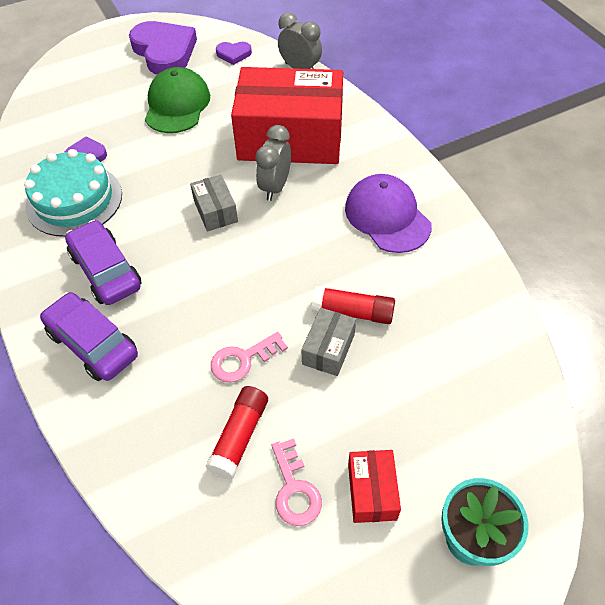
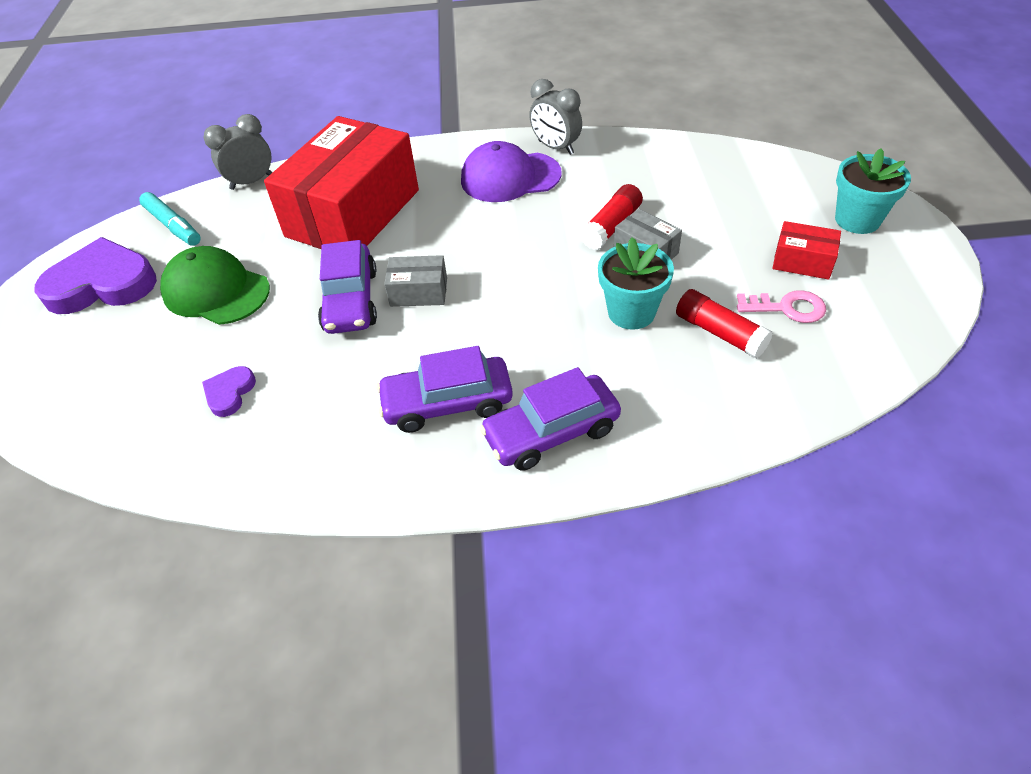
camera: 65 degrees left, 5 degrees down
turquoise cake [24,149,122,237] -> none
pink key [211,332,288,382] -> turquoise flower pot [598,237,674,330]
purple heart [216,42,252,65] -> turquoise marker [139,192,201,246]
grey clock [255,125,291,201] -> grey clock moved to [529,79,582,155]
none -> purple car [318,240,377,334]

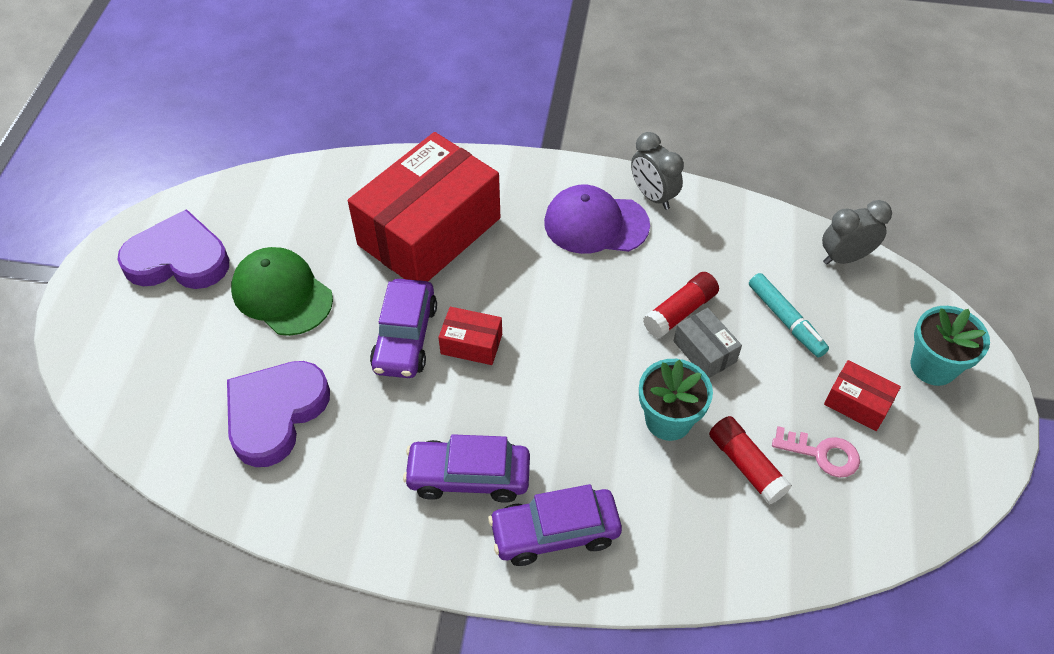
camera: 10 degrees right, 5 degrees up
turquoise marker [139,192,201,246] -> turquoise marker moved to [749,273,829,358]
purple heart [202,366,256,417] -> purple heart [227,361,330,467], size x2.16
grey clock [203,114,272,190] -> grey clock moved to [822,200,892,265]
grey box [384,255,447,307] -> red box [438,307,502,365]

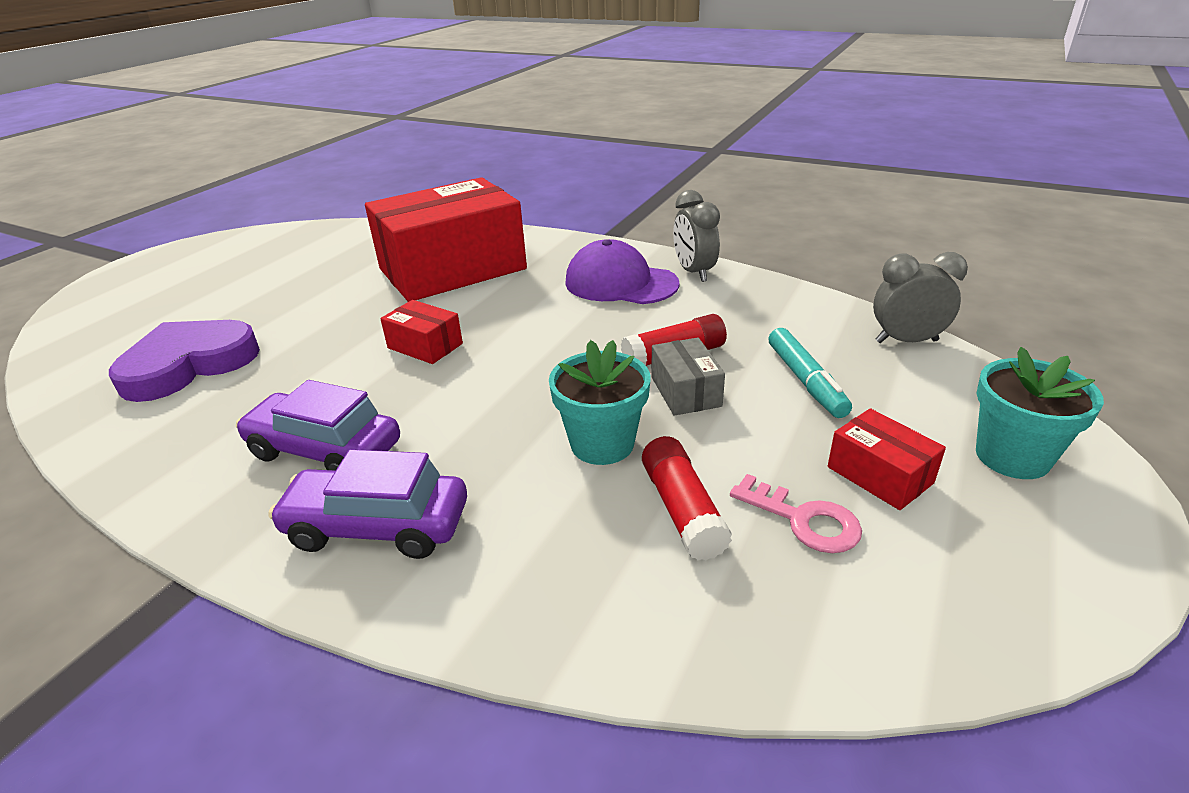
camera: 20 degrees right, 20 degrees down
purple heart [117,209,229,289] -> none
green cap [231,247,333,336] -> none
purple car [370,279,437,378] -> none

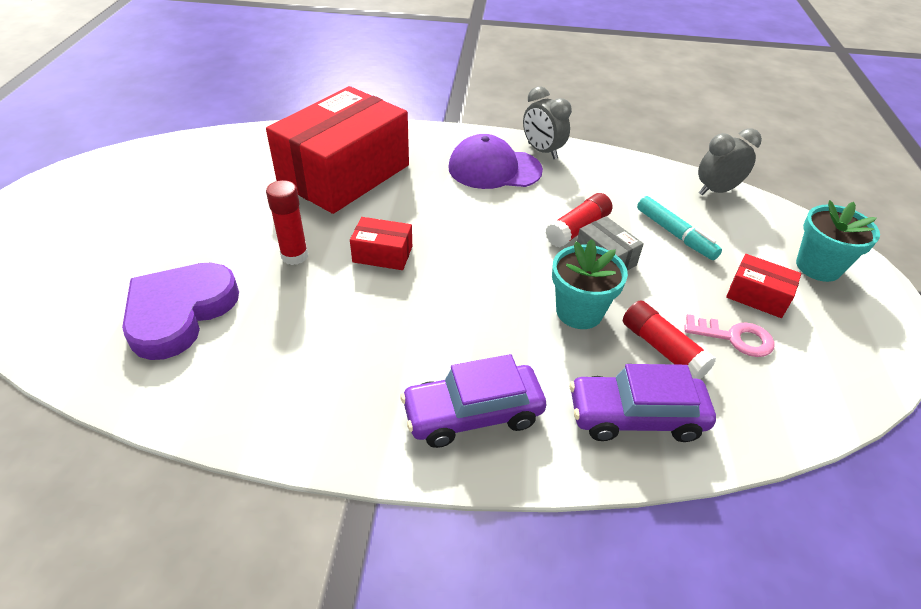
camera: 25 degrees left, 10 degrees up
purple car [236,380,400,471] -> purple car moved to [570,364,716,442]
none -> red glue stick [266,180,308,265]

